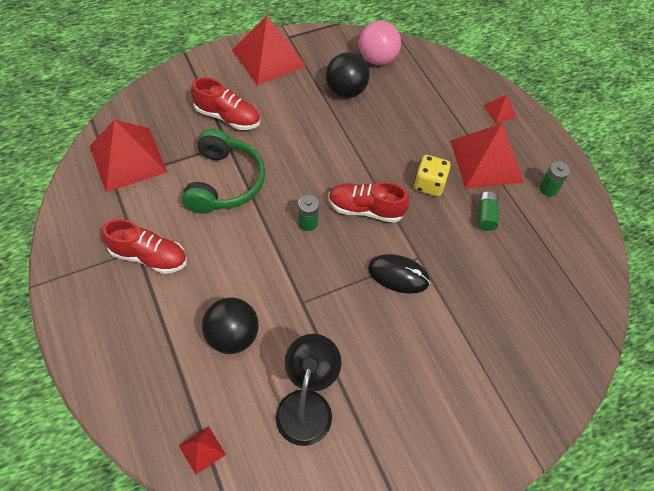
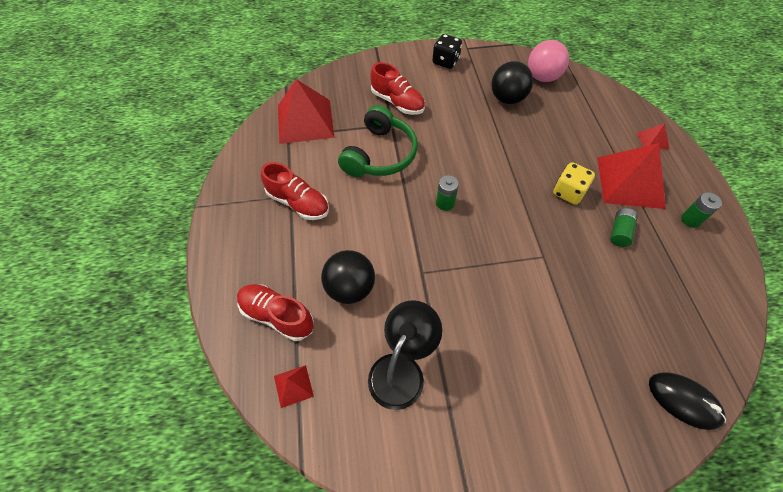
camera: 20 degrees right, 0 degrees up
red pyramid [232,16,306,85] -> black dice [432,34,462,69]
red shoe [328,182,410,223] -> red shoe moved to [237,284,314,341]
black mouse [368,254,430,294] -> black mouse moved to [649,372,726,430]

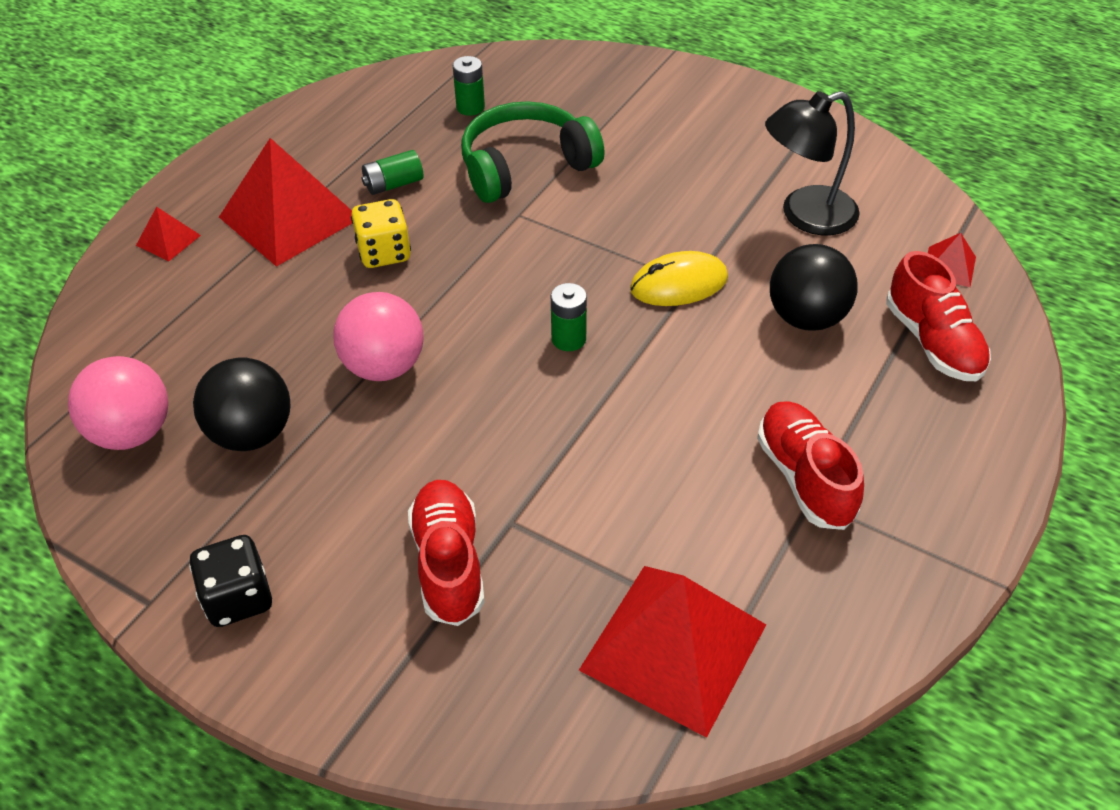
camera: 140 degrees left, 10 degrees down
green headphones [338,105,418,177] -> green headphones moved to [461,101,605,203]
black mouse [649,372,726,430] -> none
green battery [681,192,722,228] -> green battery moved to [453,56,485,116]
none -> pink ball [334,292,424,381]
none -> yellow mouse [630,251,728,306]

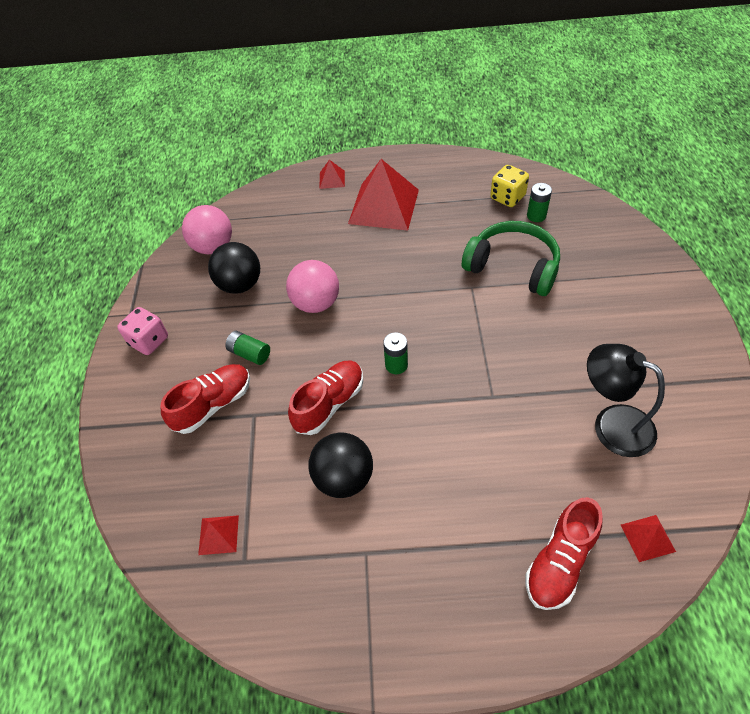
camera: 60 degrees right, 5 degrees up
black dice [189,535,272,627] -> pink dice [117,307,168,355]
yellow dice [351,199,411,268] -> yellow dice moved to [490,165,529,207]
green battery [361,150,423,195] -> green battery moved to [225,331,270,365]
red pyramid [579,566,766,738] -> red pyramid [198,515,239,555], size x0.44
yellow mouse [630,251,728,306] -> none
red shoe [757,401,864,530] -> red shoe moved to [288,360,363,435]
black ball [770,244,858,331] -> black ball moved to [308,433,373,498]

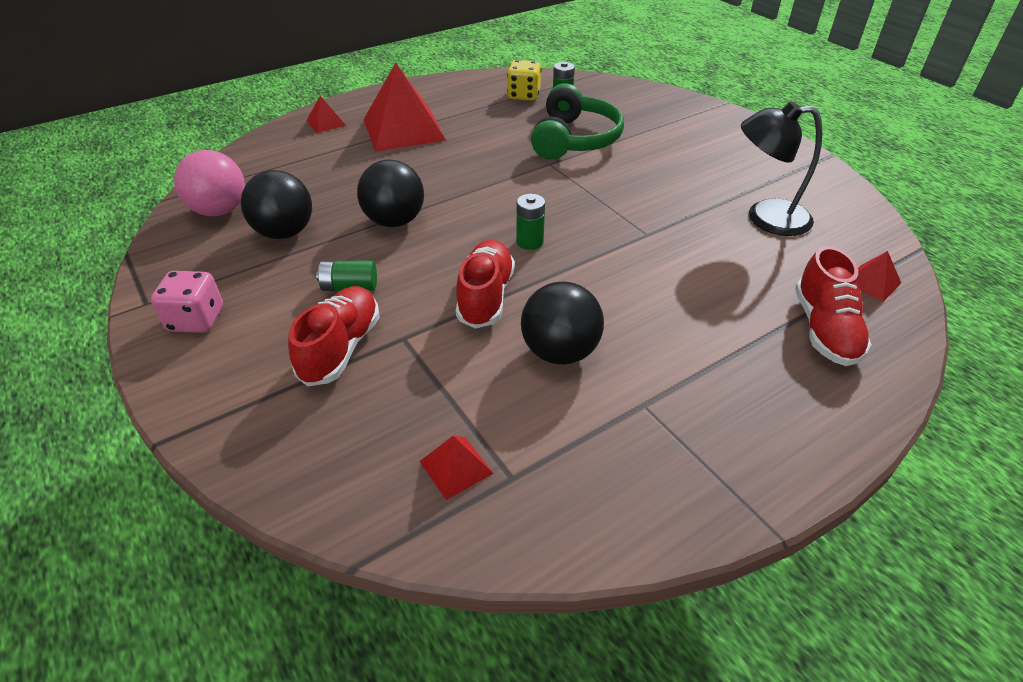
camera: 35 degrees left, 10 degrees down
pink ball [286,260,339,313] -> black ball [357,160,424,227]
green headphones [462,221,560,296] -> green headphones turned 105 degrees clockwise [531,83,624,159]

